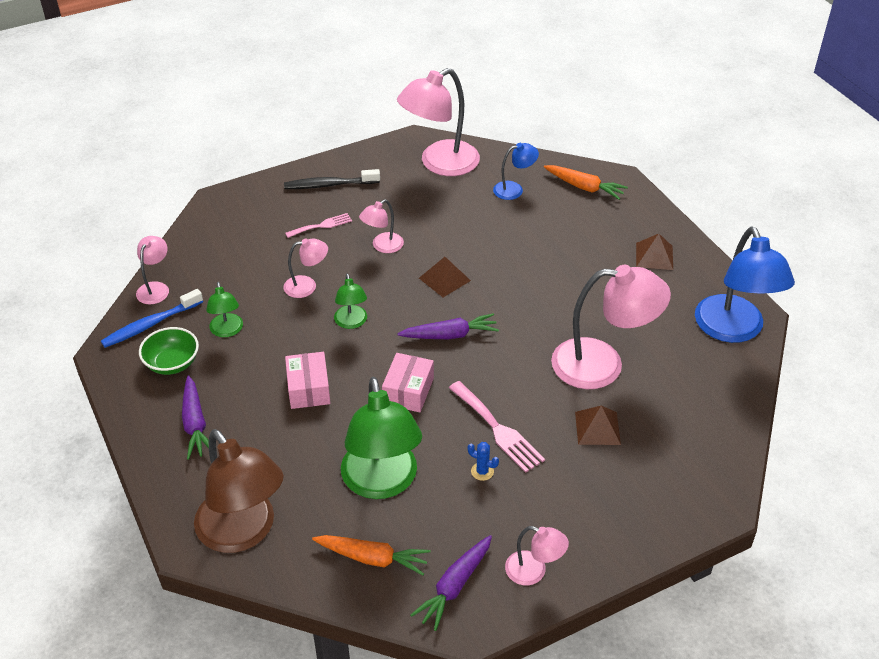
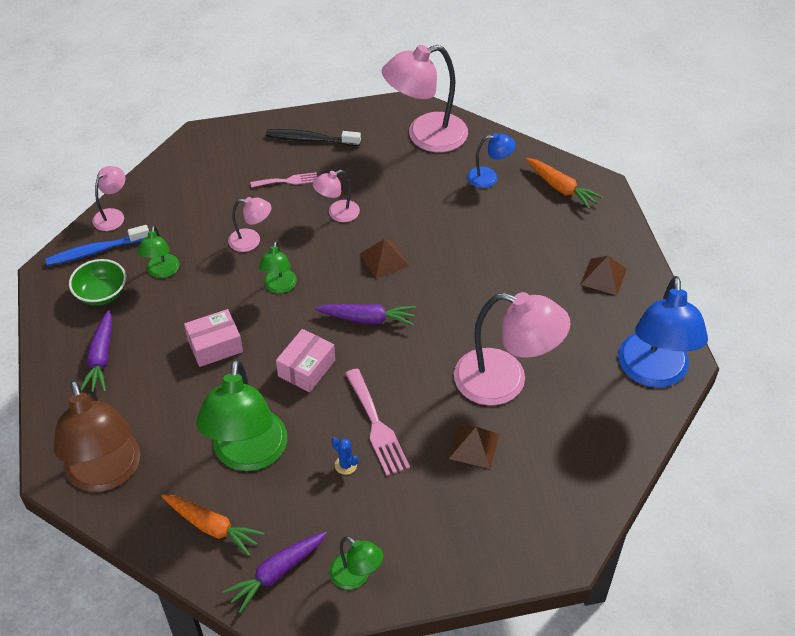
camera: 15 degrees right, 5 degrees up
pink box [285,352,330,409] -> pink box turned 60 degrees clockwise [184,309,243,367]
pink lamp [505,526,569,586] -> green lamp [329,536,383,589]

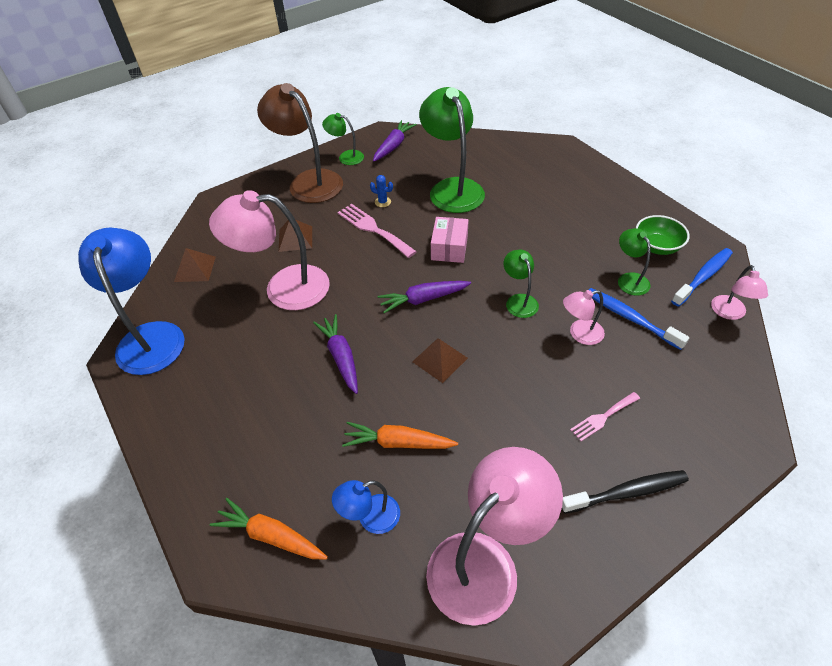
camera: 160 degrees right, 0 degrees up
brown lamp [54,380,140,492] -> brown lamp moved to [257,83,343,203]
purple carrot [81,310,112,392] -> purple carrot moved to [313,314,358,394]
orange carrot [162,494,264,556] -> orange carrot moved to [342,422,458,449]
pink box [184,309,243,367] -> none
pink lamp [313,170,360,222] -> none
brown pyramid [580,256,627,295] -> brown pyramid moved to [174,248,216,282]
none -> blue toothbrush [589,288,689,350]

